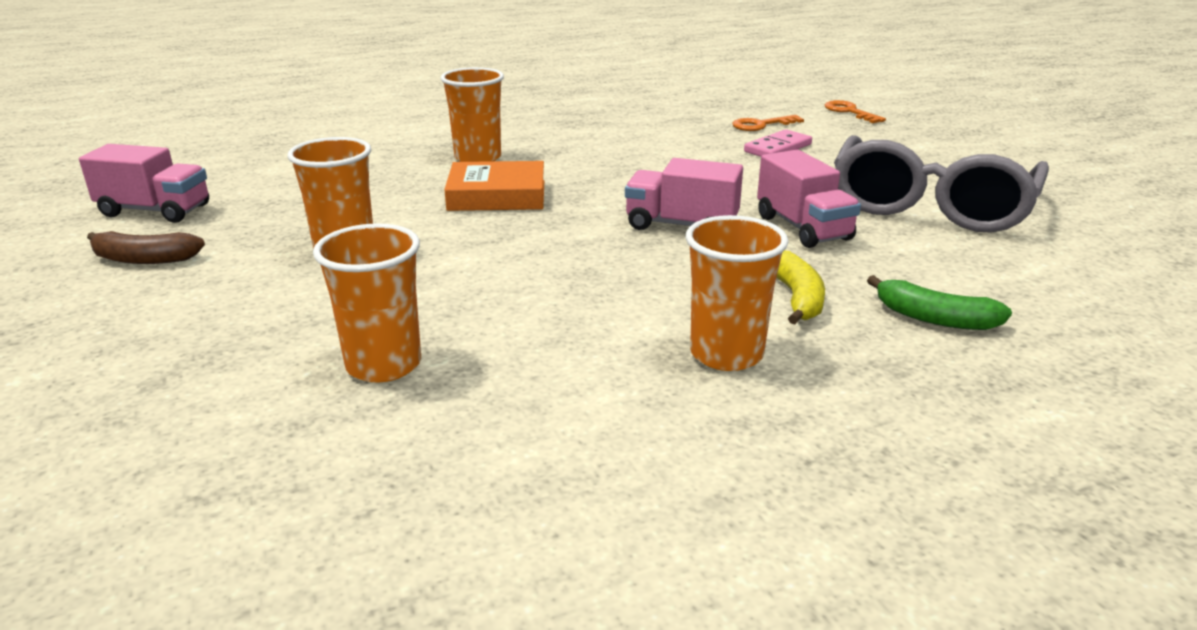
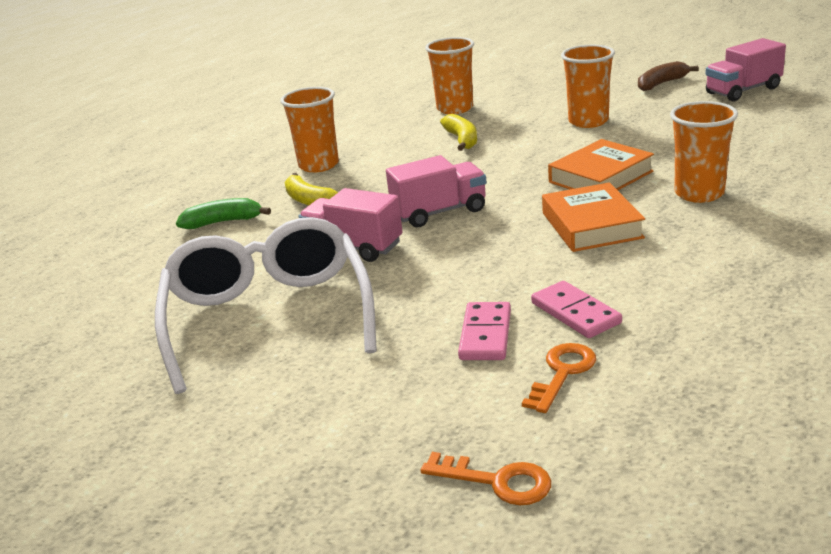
camera: 145 degrees right, 0 degrees up
grey glasses [834,135,1049,233] -> white glasses [155,217,377,394]
none -> yellow banana [440,114,477,151]
none -> pink domino [531,281,622,338]
none -> orange book [542,182,645,252]

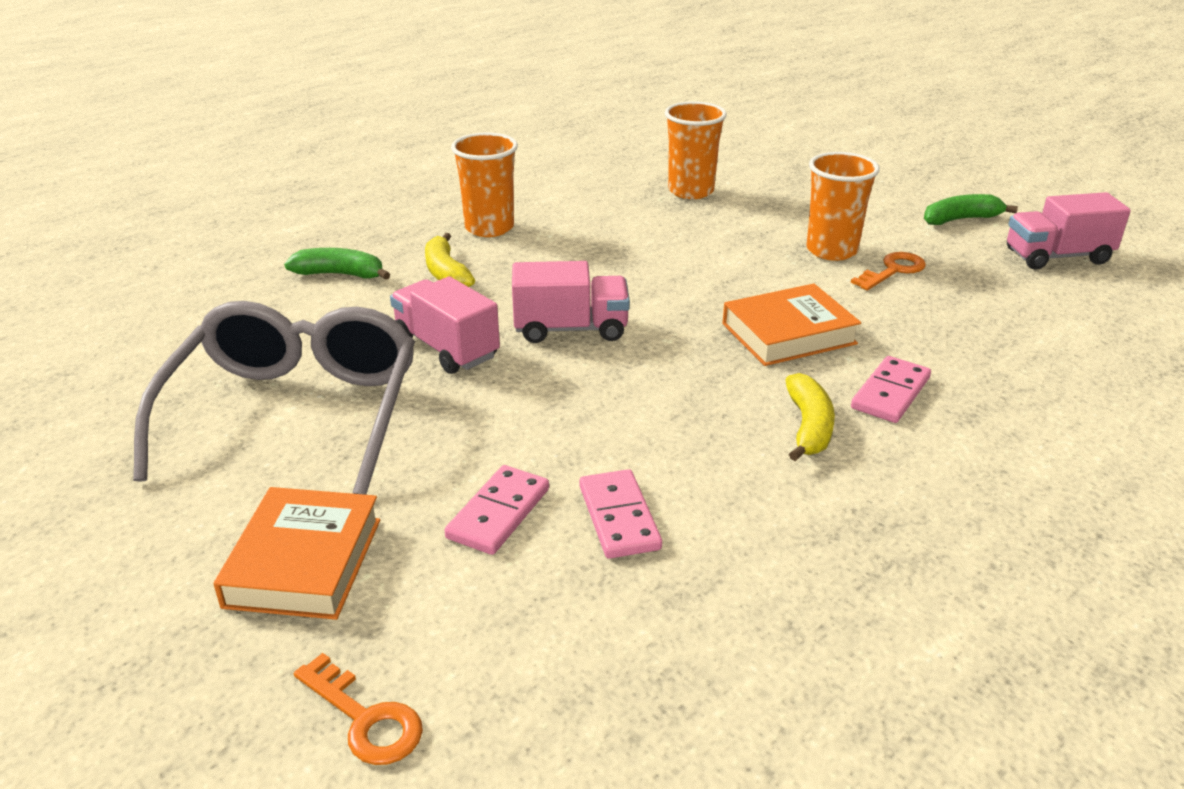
camera: 15 degrees right, 5 degrees up
white glasses [155,217,377,394] -> grey glasses [133,301,415,495]
yellow banana [440,114,477,151] -> yellow banana moved to [785,373,835,461]
orange key [522,343,596,413] -> orange key moved to [851,252,926,290]
orange book [542,182,645,252] -> orange book moved to [214,487,380,620]
brown banana [638,61,699,91] -> green banana [924,194,1018,225]
orange cup [670,101,738,203] -> pink domino [851,356,931,423]

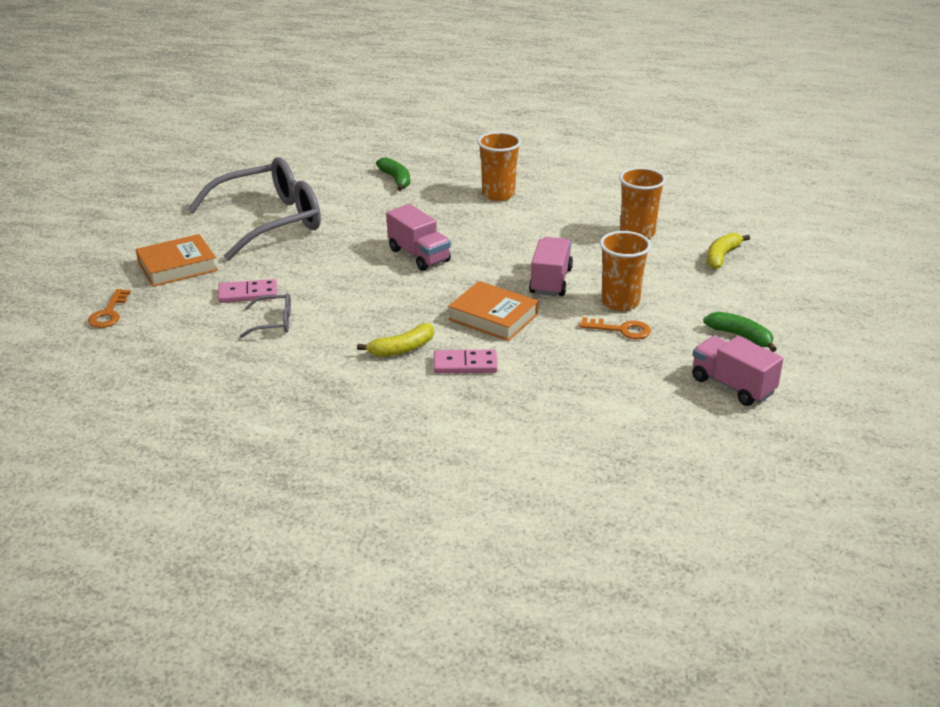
camera: 55 degrees right, 0 degrees up
pink truck [390,276,500,374] -> pink truck moved to [529,237,573,296]
yellow banana [425,233,475,287] -> yellow banana moved to [707,233,750,269]
pink domino [579,469,662,559] -> grey glasses [240,293,291,338]

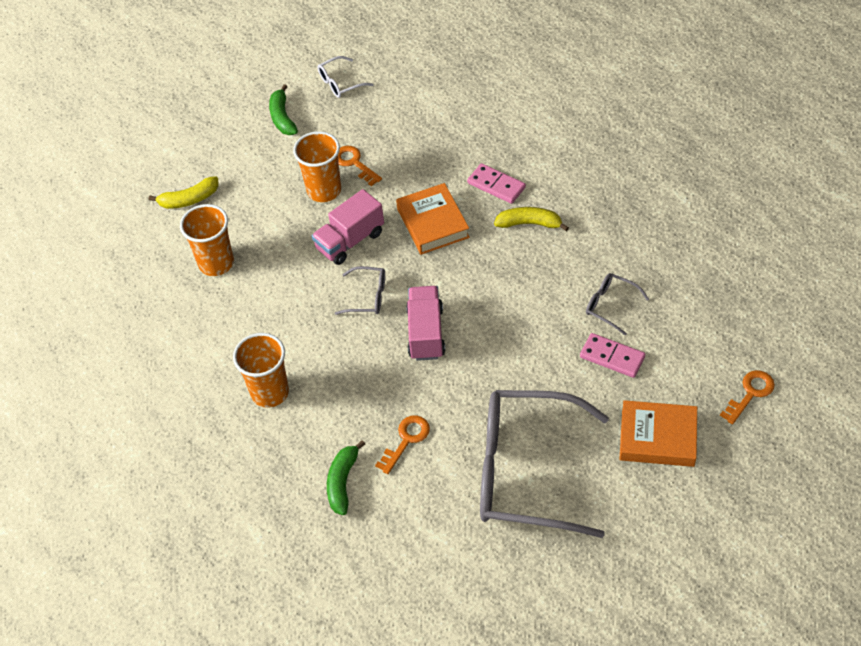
camera: 140 degrees left, 20 degrees up
pink truck [692,336,783,406] -> white glasses [318,56,374,98]
none -> grey glasses [335,266,385,315]
none -> orange key [375,415,430,474]

